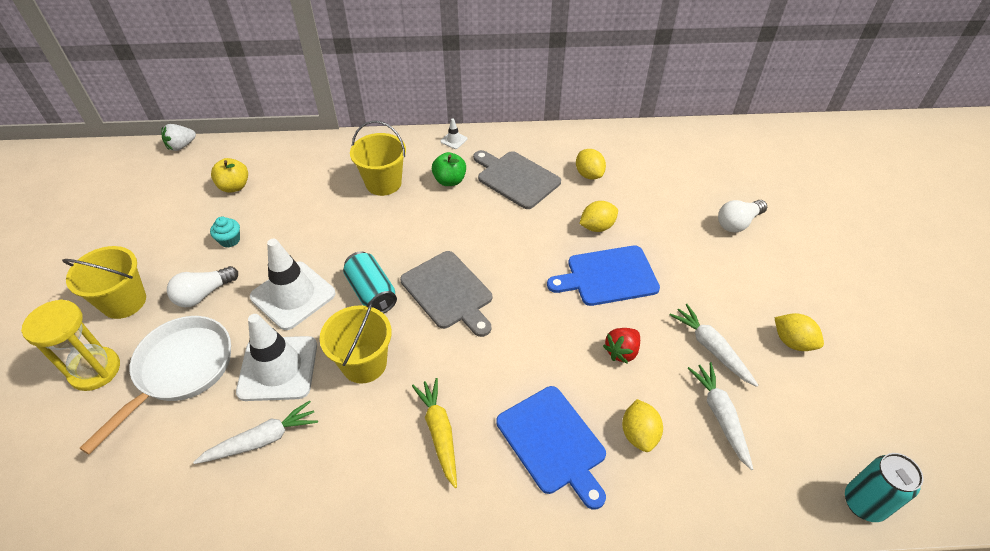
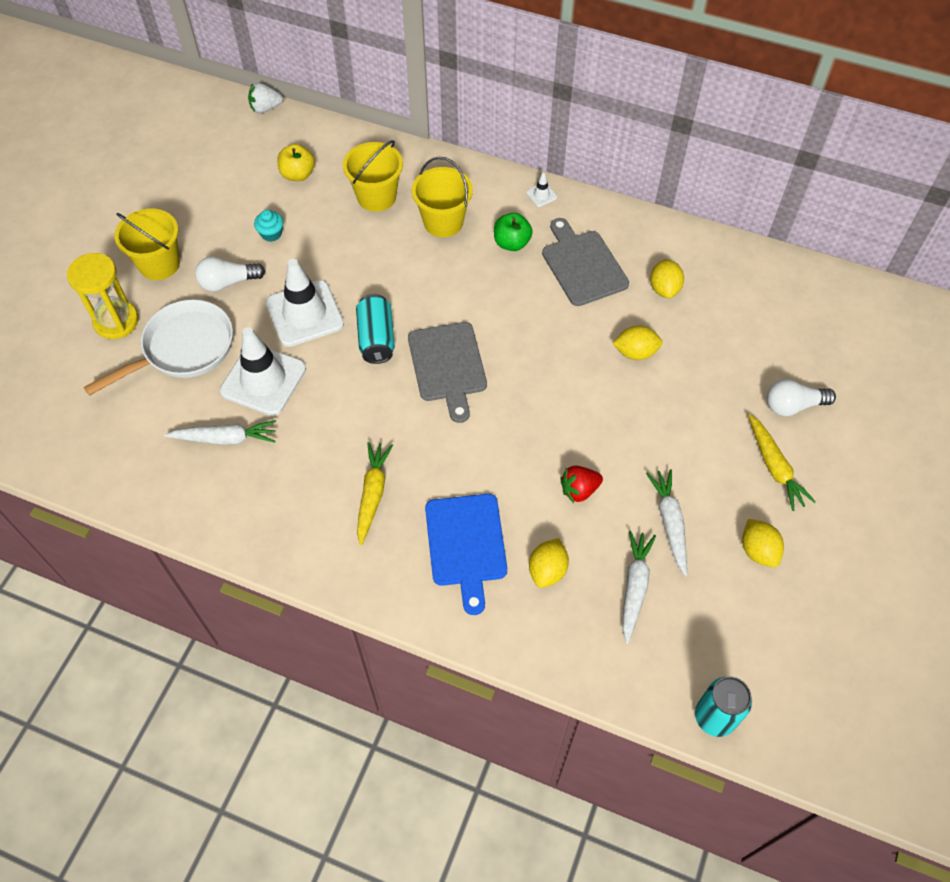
camera: 25 degrees right, 10 degrees up
yellow bucket [319,301,392,384] -> yellow bucket moved to [343,140,403,212]
blue cutting board [547,245,660,306] -> none
none -> yellow carrot [748,414,816,511]

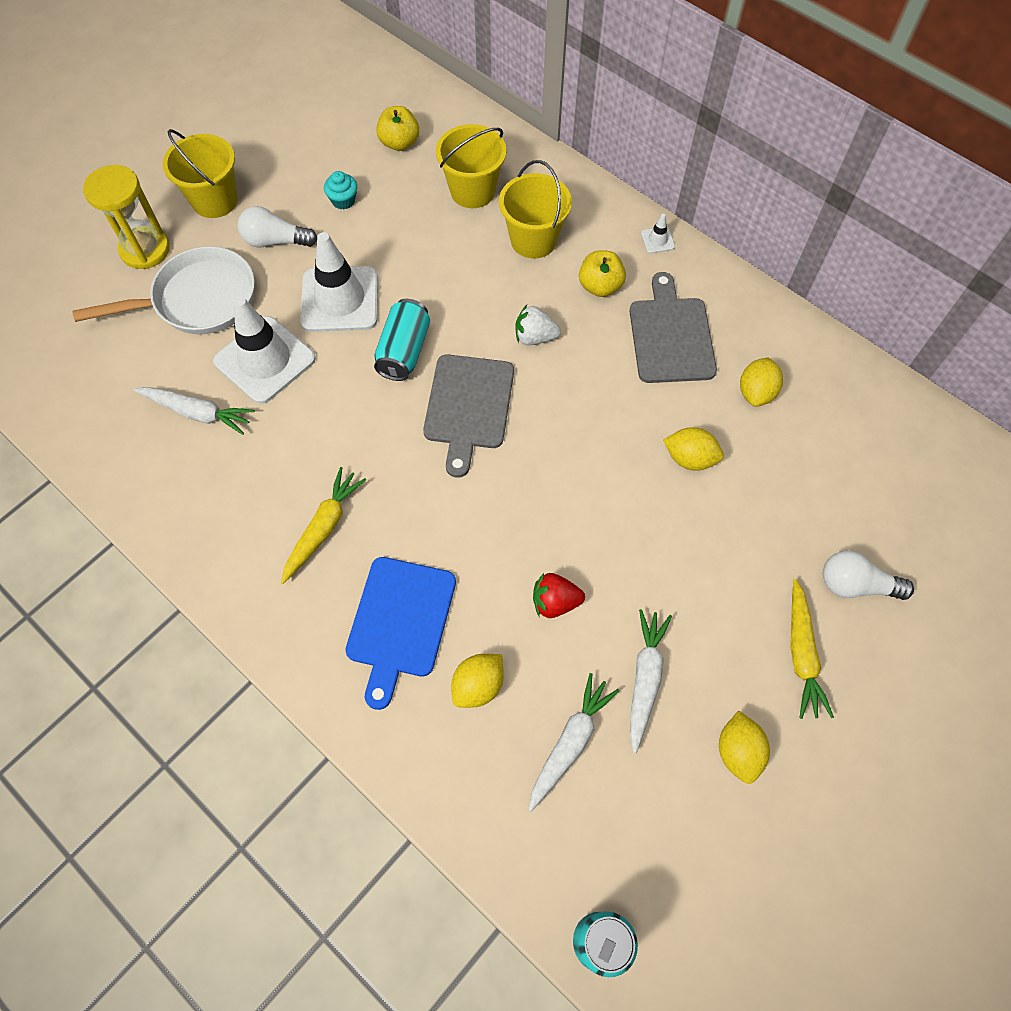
camera: 20 degrees right, 5 degrees up
white strawberry [248,83,283,113] -> white strawberry moved to [515,305,561,345]
green apple [494,213,533,251] -> yellow apple [579,250,626,297]

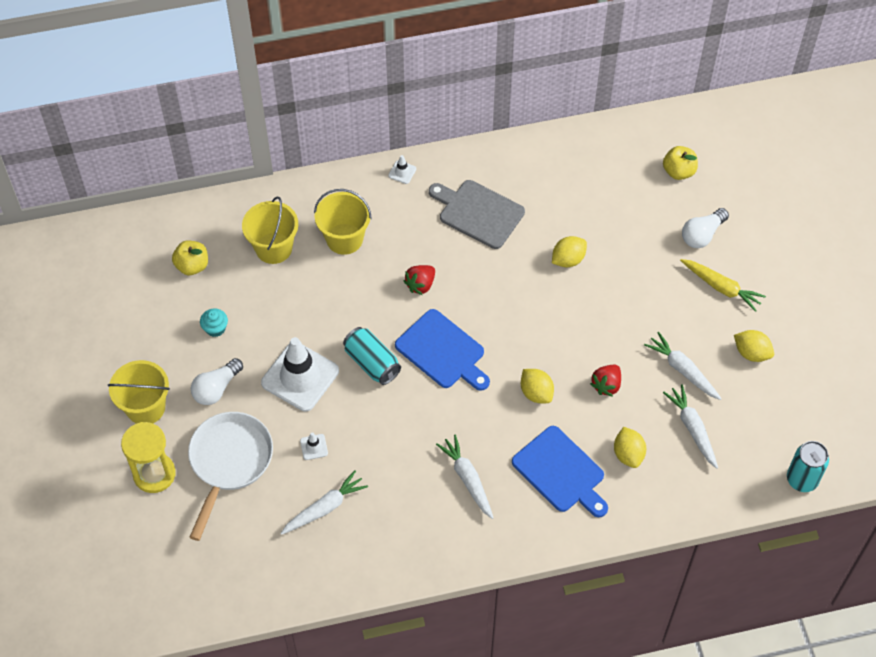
camera: 55 degrees left, 5 degrees down
white traffic cone [213,296,316,404] -> white traffic cone [300,432,328,460], size x0.40
yellow carrot [281,467,366,584] -> white carrot [436,434,493,519]
grey cutting board [423,354,514,478] -> blue cutting board [395,309,490,391]
white strawberry [515,305,561,345] -> red strawberry [404,265,435,295]
yellow apple [579,250,626,297] -> yellow apple moved to [663,146,698,180]
yellow lemon [740,357,783,407] -> yellow lemon moved to [521,369,554,403]

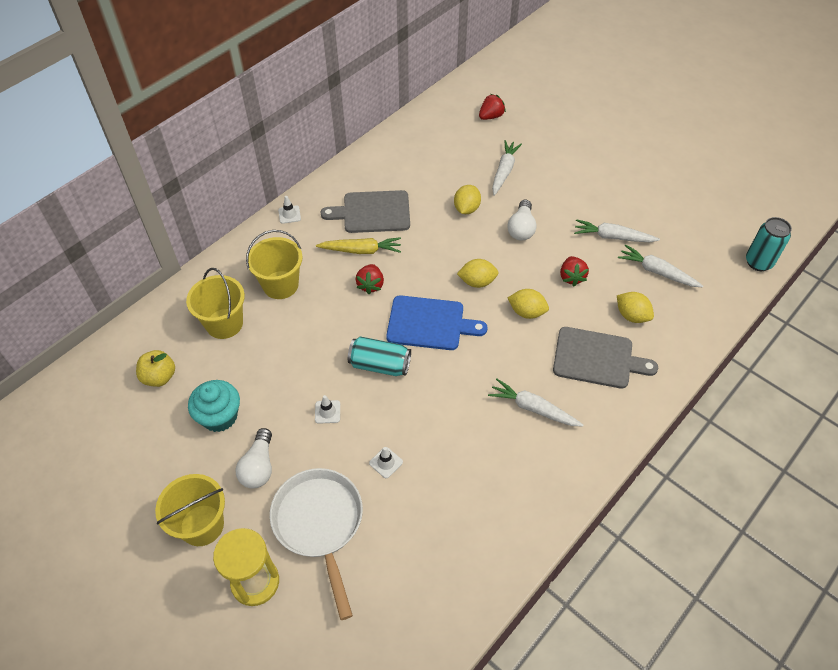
camera: 35 degrees left, 5 degrees down
turquoise cupcake [200,309,228,337] -> turquoise cupcake [188,380,240,432], size x1.72
white traffic cone [261,337,339,412] -> white traffic cone [315,395,340,424], size x0.40
white carrot [280,470,368,535] -> white carrot moved to [492,140,522,196]
blue cutting board [512,426,608,518] -> grey cutting board [553,327,658,389]
yellow apple [663,146,698,180] -> red strawberry [479,94,506,120]
yellow carrot [680,259,766,312] -> yellow carrot moved to [316,237,401,254]
white light bulb [682,208,729,248] -> white light bulb moved to [507,200,537,241]
yellow lemon [734,330,774,362] -> yellow lemon moved to [457,259,499,288]

